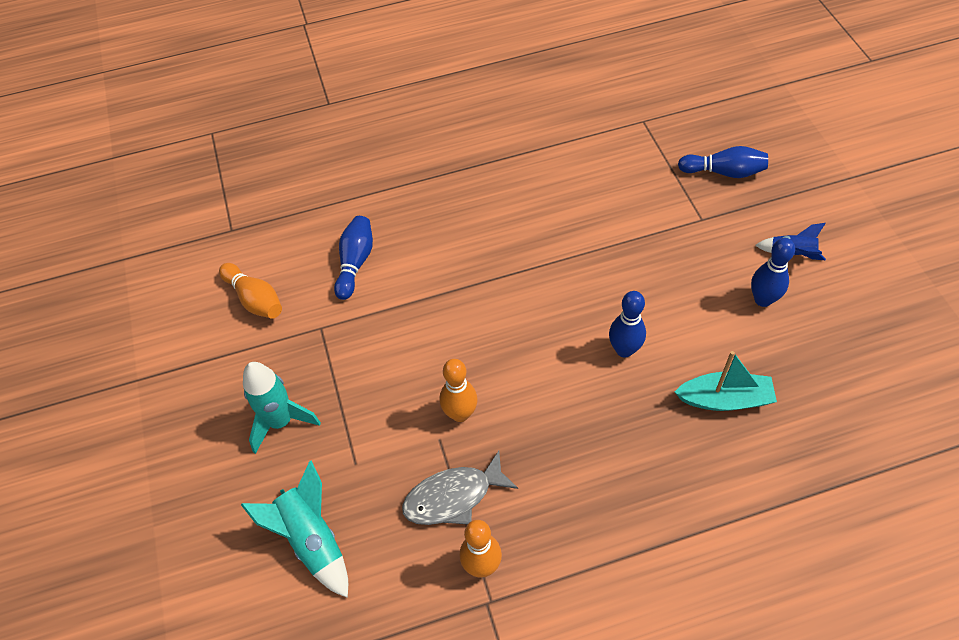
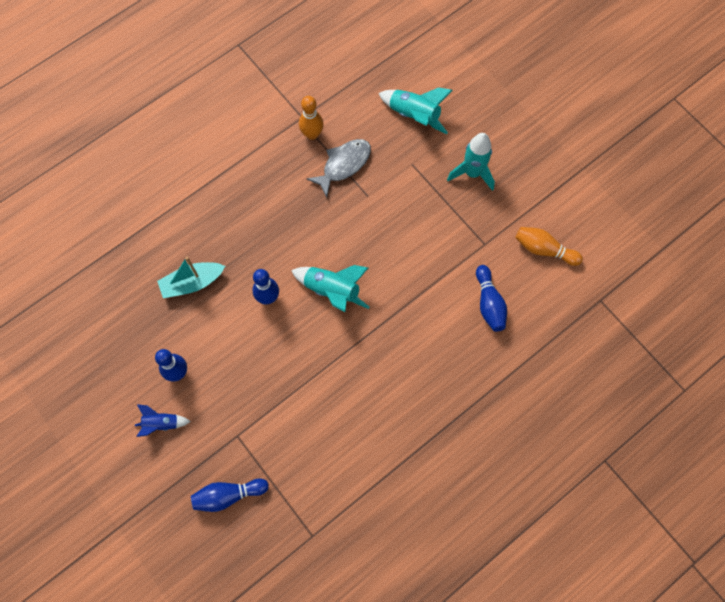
camera: 155 degrees right, 15 degrees up
orange bowling pin [440,359,478,422] -> none
none -> turquoise rocket [291,265,370,312]

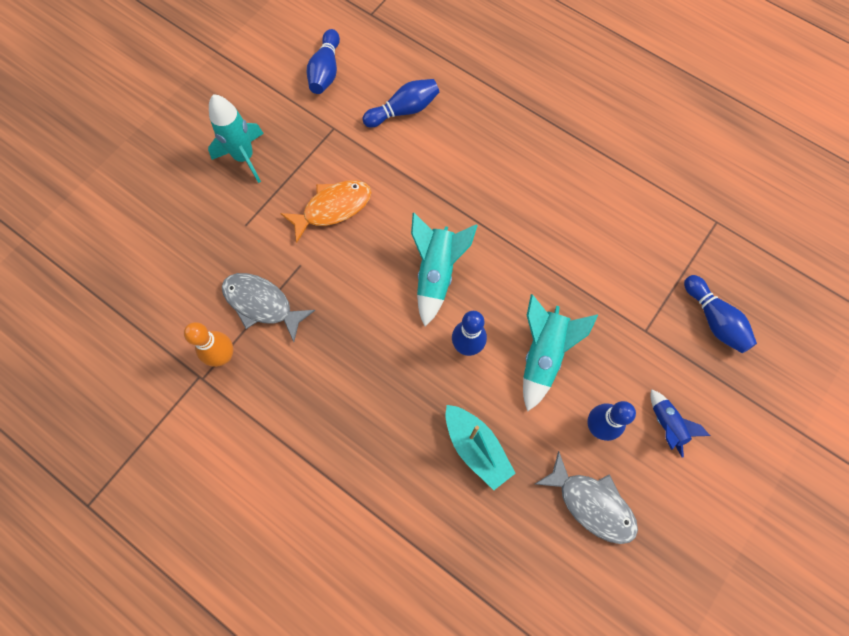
camera: 105 degrees left, 0 degrees up
turquoise rocket [378,88,453,134] -> turquoise rocket moved to [523,294,598,412]
orange bowling pin [515,227,583,266] -> blue bowling pin [307,29,340,94]
none -> orange fish [280,180,372,243]
none -> grey fish [535,451,638,544]

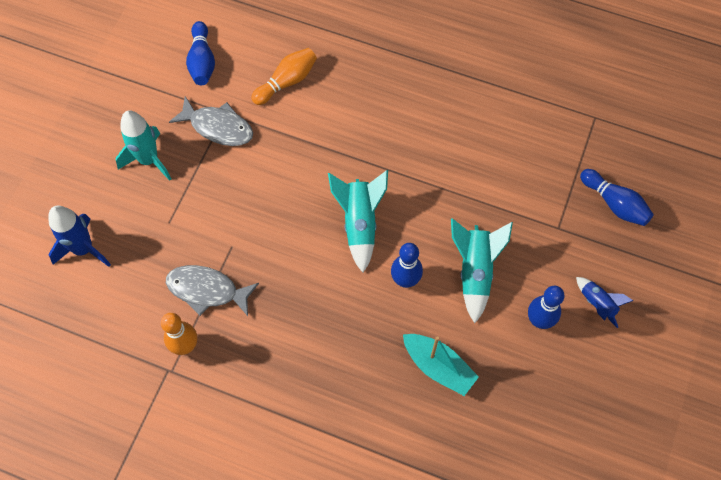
camera: 15 degrees left, 5 degrees down
orange fish [280,180,372,243] -> none
blue bowling pin [362,79,439,127] -> orange bowling pin [251,48,317,105]
grey fish [535,451,638,544] -> grey fish moved to [169,96,253,146]
none -> blue rocket [48,206,111,267]

